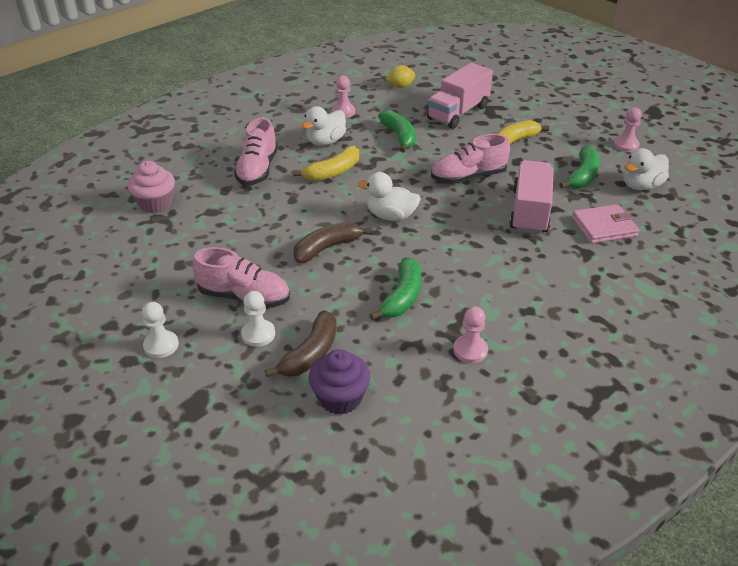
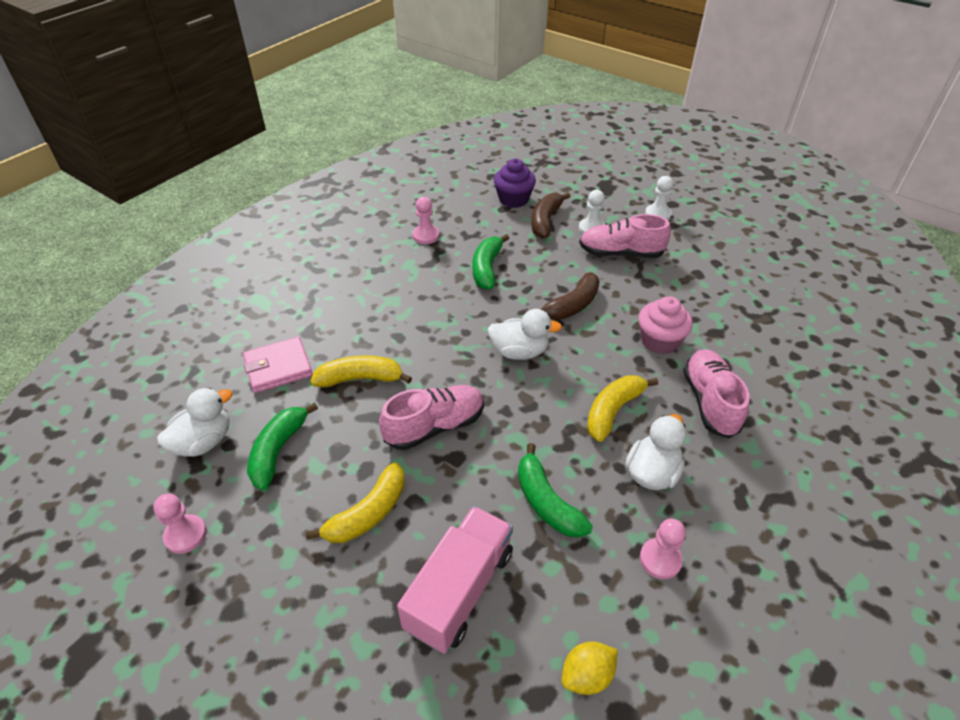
camera: 170 degrees right, 5 degrees up
pink cupcake [128,161,175,213] -> pink cupcake moved to [638,296,693,354]
pink truck [509,160,554,234] -> yellow banana [310,355,412,387]

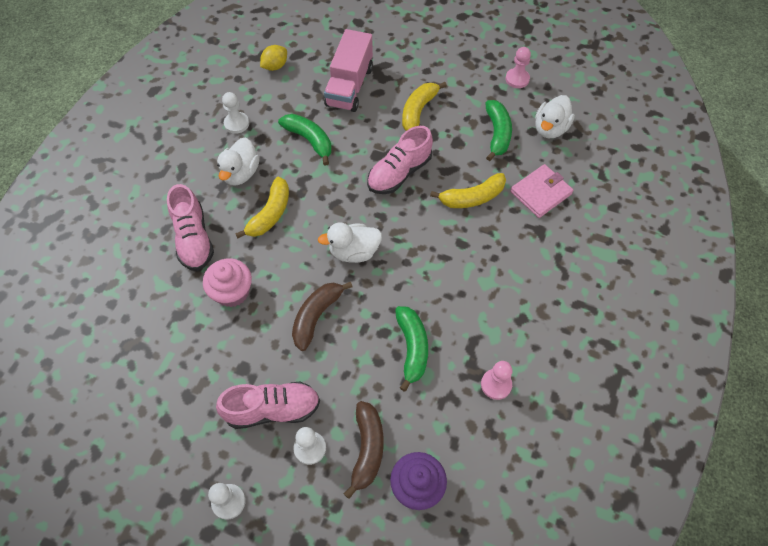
camera: 165 degrees right, 15 degrees up
pink pawn [640,518,686,579] -> white pawn [222,92,249,134]

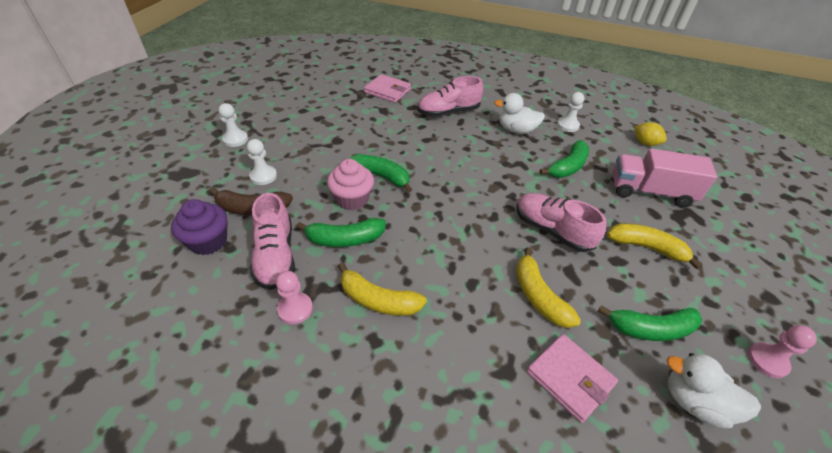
camera: 85 degrees right, 15 degrees down
pink cupcake [203,258,252,307] -> pink cupcake moved to [327,159,374,210]
pink shoe [216,381,320,429] -> pink shoe moved to [250,193,295,290]
yellow banana [235,177,289,239] -> yellow banana moved to [338,262,427,316]
brown banana [292,282,353,351] -> green banana [349,154,412,193]
white duck [318,222,382,263] -> none
none -> pink wallet [364,74,411,103]

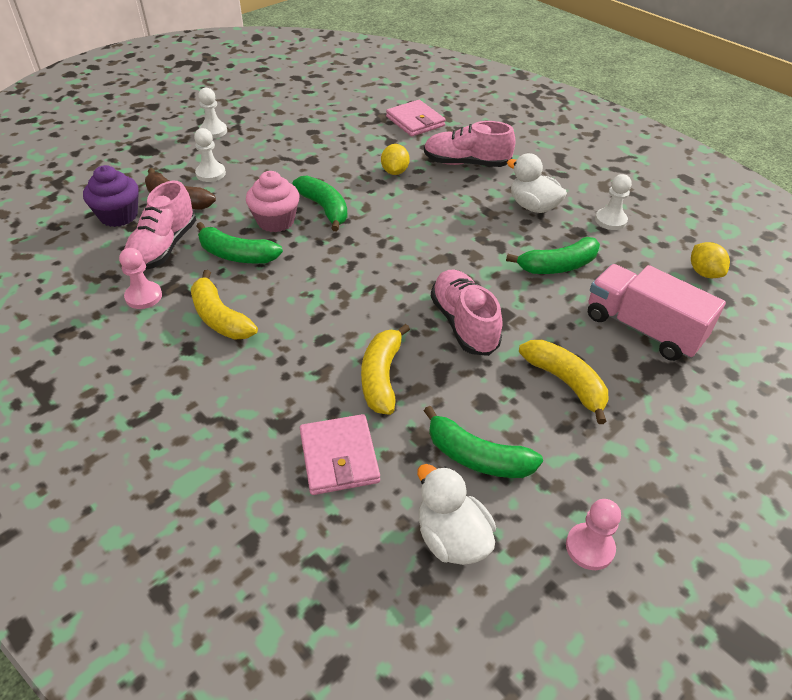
camera: 30 degrees right, 0 degrees up
none -> yellow lemon [381,144,410,175]

